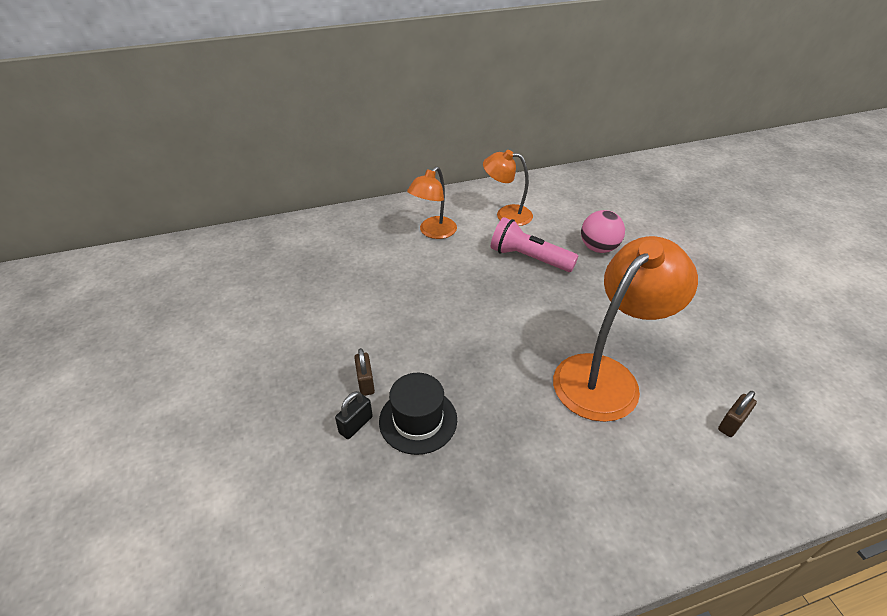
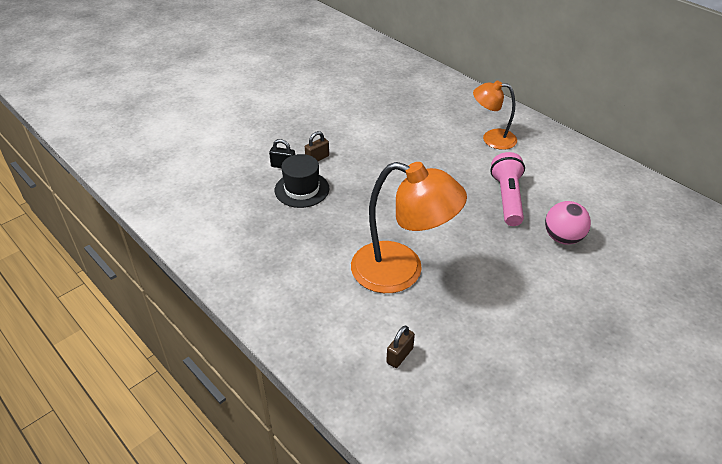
camera: 65 degrees right, 0 degrees up
orange lamp [483,150,533,226] -> none
brown padlock [718,391,757,437] -> brown padlock turned 75 degrees counterclockwise [386,325,415,368]

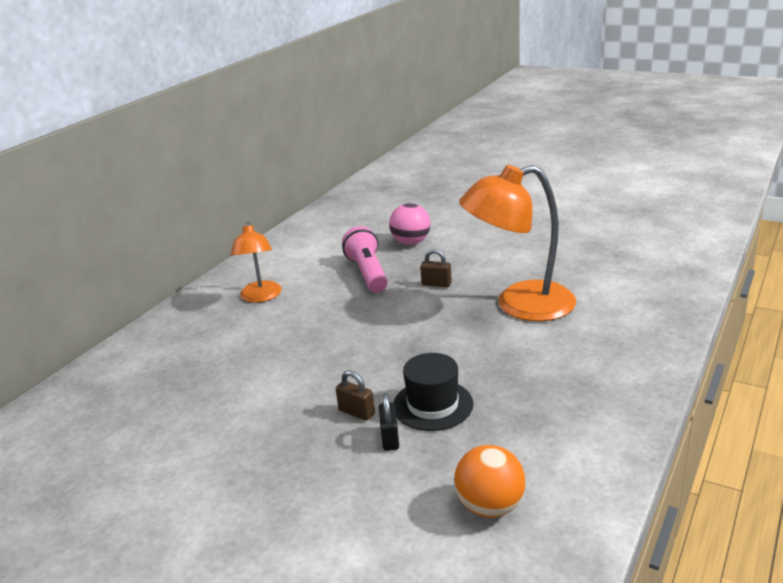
camera: 105 degrees left, 15 degrees down
orange lamp [351,162,467,293] -> orange lamp turned 105 degrees counterclockwise [459,165,576,322]
brown padlock [386,325,415,368] -> brown padlock moved to [420,249,452,287]
pink flashlight [490,152,525,226] -> pink flashlight turned 90 degrees clockwise [342,226,388,293]
none -> orange ball [454,445,525,518]

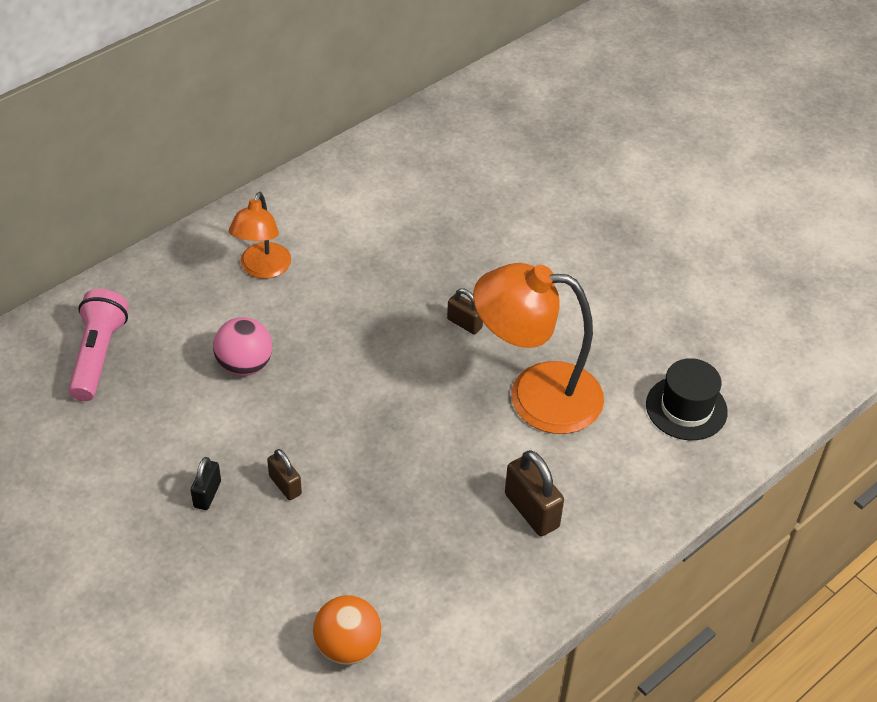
camera: 15 degrees right, 20 degrees up
pink flashlight [342,226,388,293] -> pink flashlight moved to [68,289,129,401]
black padlock [379,394,399,451] -> black padlock moved to [190,457,221,510]
pink ball [389,203,430,245] -> pink ball moved to [213,317,272,376]
black hat [393,353,473,431] -> black hat moved to [646,358,728,440]
none -> brown padlock [505,450,564,536]

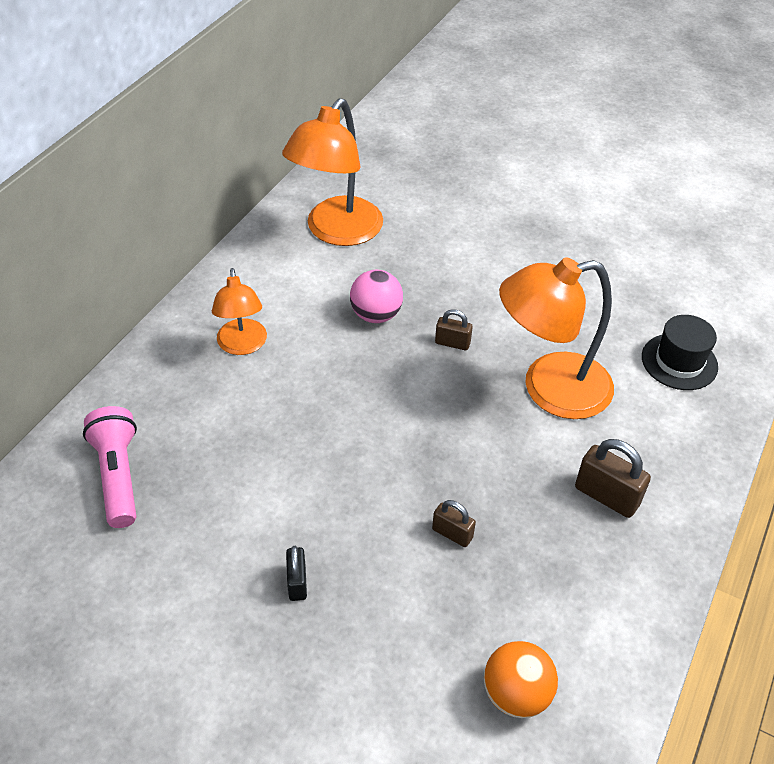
camera: 20 degrees left, 0 degrees up
pink ball [213,317,272,376] -> pink ball moved to [350,270,403,323]
brown padlock [267,449,302,500] -> brown padlock moved to [432,500,476,547]
none -> orange lamp [282,98,383,246]

